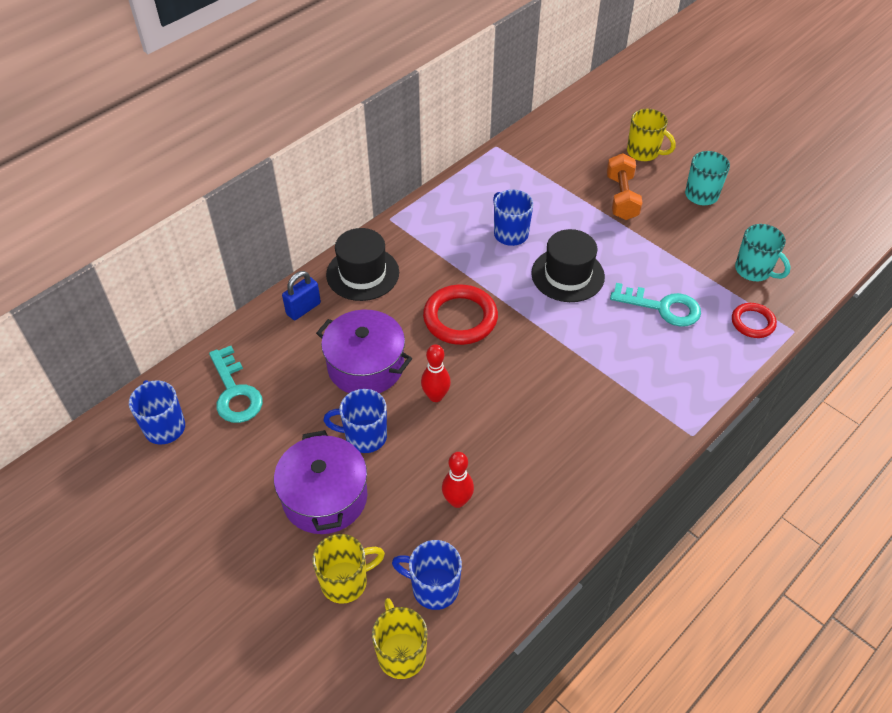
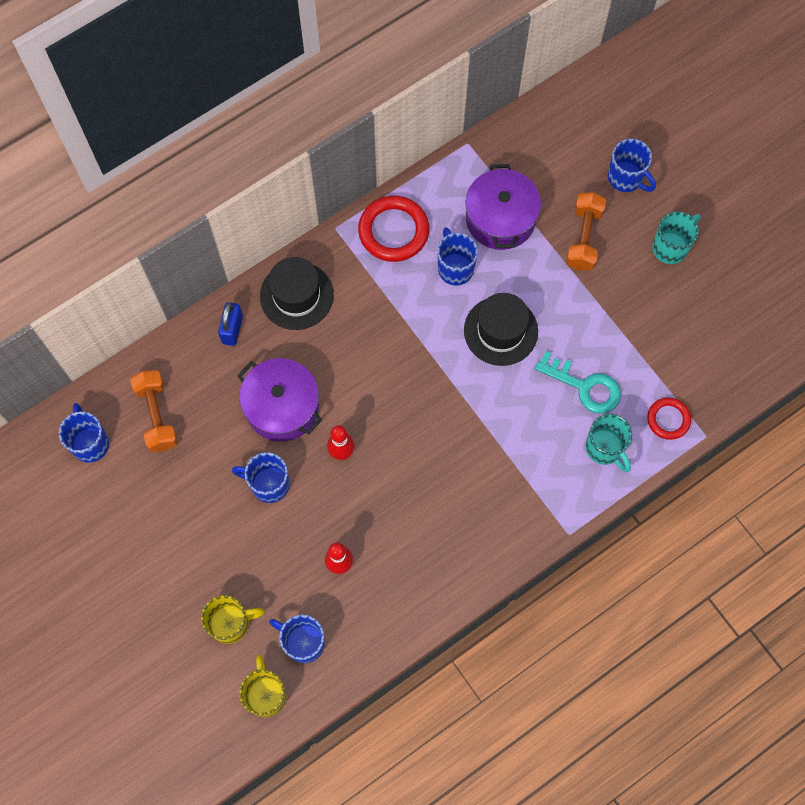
camera: 10 degrees right, 20 degrees up
turquoise key [209,346,263,423] -> orange dumbbell [130,370,178,452]
purple pot [274,430,368,534] -> purple pot moved to [465,164,541,250]
blue padlock [282,271,321,320] -> blue padlock turned 45 degrees counterclockwise [218,302,243,346]
red ring [423,284,498,345] -> red ring moved to [358,196,429,262]
yellow mug [627,109,676,161] -> blue mug [608,139,656,192]
turquoise mug [735,224,791,281] -> turquoise mug moved to [585,414,632,472]

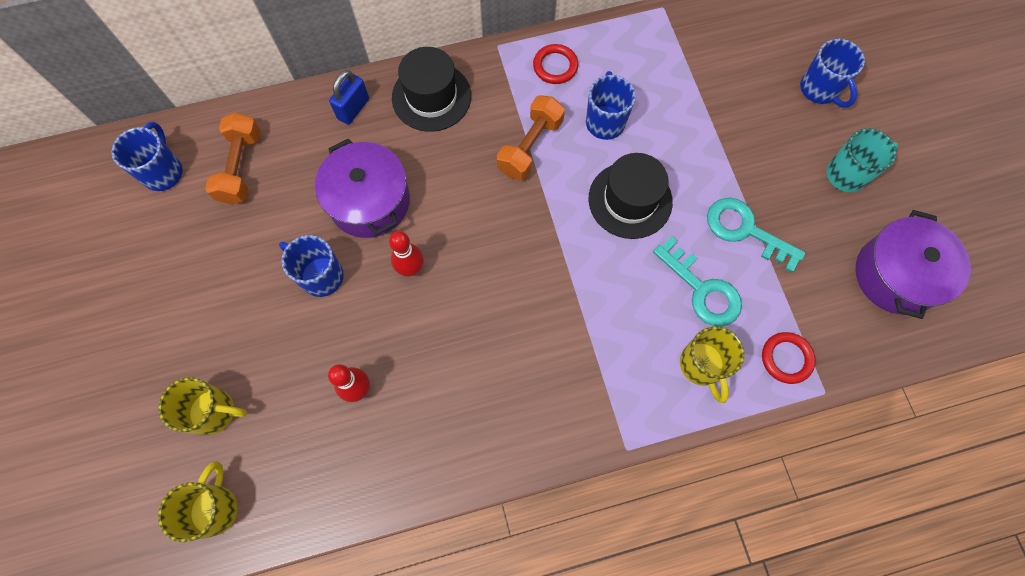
camera: 20 degrees right, 0 degrees up
blue mug [269,615,325,663] -> none
red ring [358,196,429,262] -> red ring [533,44,578,84], size x0.59
purple pot [465,164,541,250] -> purple pot moved to [856,210,971,319]
orange dumbbell [566,192,606,271] -> orange dumbbell moved to [497,95,565,180]
turquoise mug [585,414,632,472] -> yellow mug [680,326,744,403]
none -> turquoise key [707,198,805,273]

